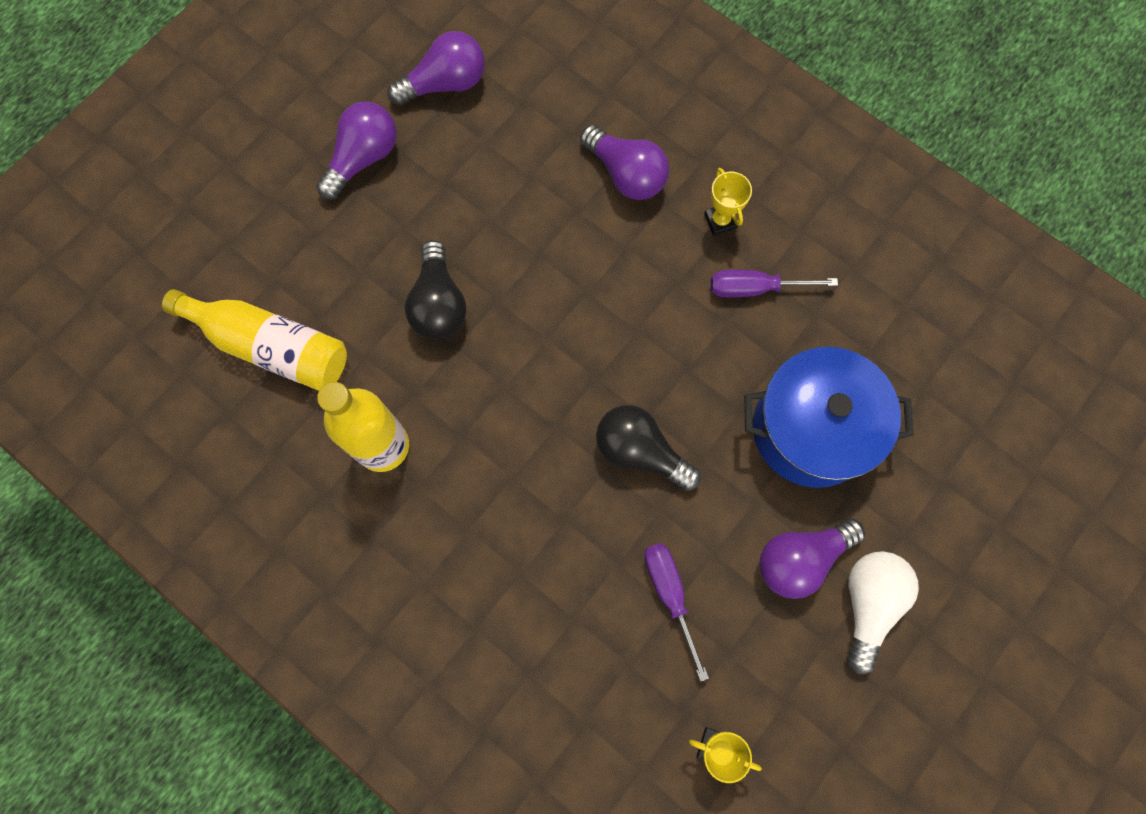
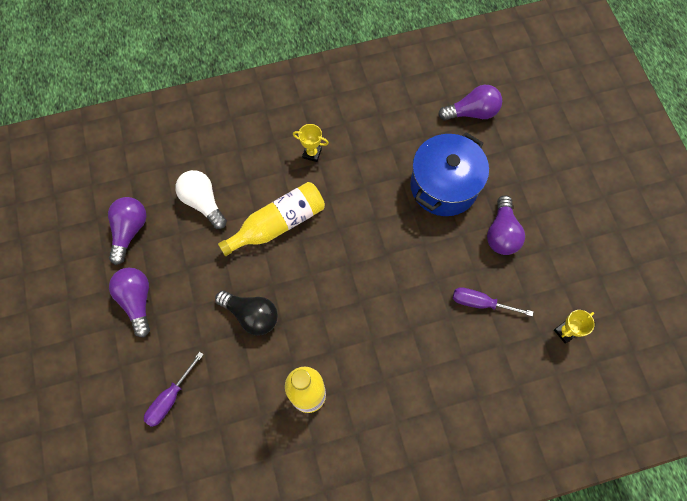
camera: 55 degrees left, 5 degrees down
yellow bottle [162,289,347,391] -> yellow bottle moved to [218,182,325,256]
purple light bulb [580,125,669,200] -> purple light bulb moved to [438,85,502,121]
black light bulb [596,405,701,491] -> none
purple screwdriver [711,270,838,297] -> purple screwdriver moved to [144,352,204,427]
white light bulb [847,551,919,674] -> white light bulb moved to [175,170,227,229]

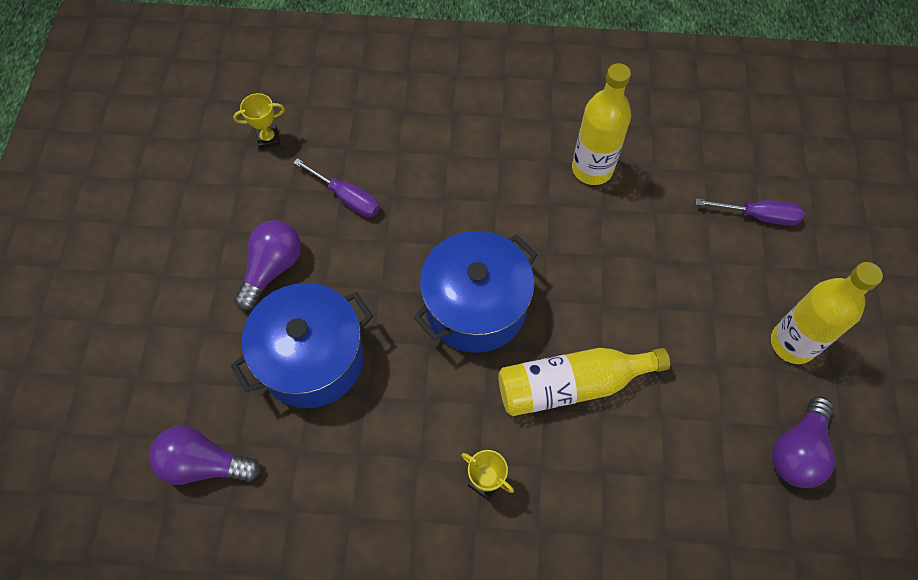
camera: 160 degrees left, 5 degrees down
purple light bulb [109,268,150,337] -> yellow bottle [771,262,883,364]
purple screwdriver [144,352,204,427] -> purple screwdriver turned 45 degrees clockwise [696,198,805,226]
white light bulb [175,170,227,229] -> none
black light bulb [215,290,278,336] -> none
none -> blue pot [414,231,538,353]

